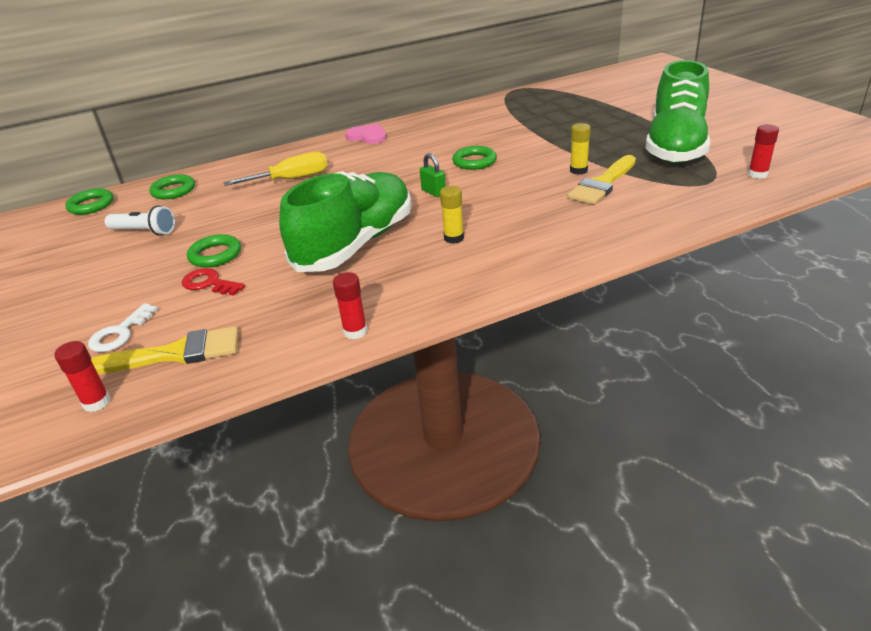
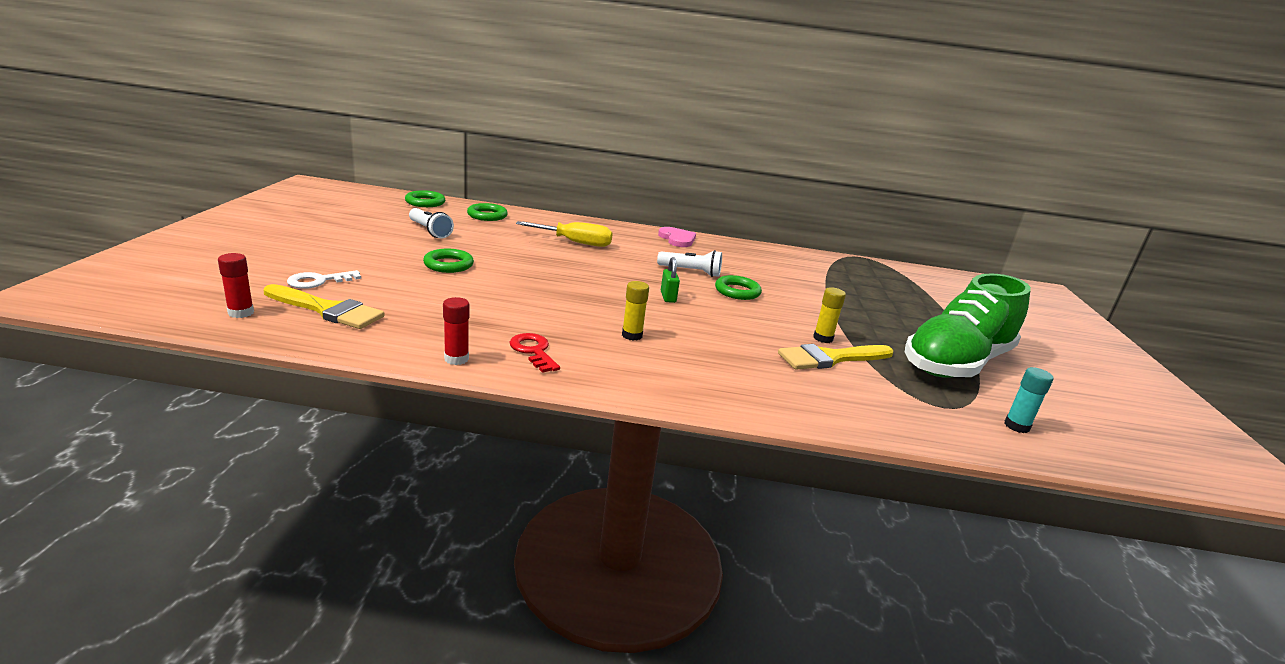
camera: 25 degrees right, 10 degrees down
red key [182,268,245,296] -> red key moved to [510,333,560,373]
green shoe [279,171,412,272] -> none
red glue stick [748,124,779,179] -> turquoise glue stick [1004,367,1054,433]
none -> white flashlight [657,250,722,277]

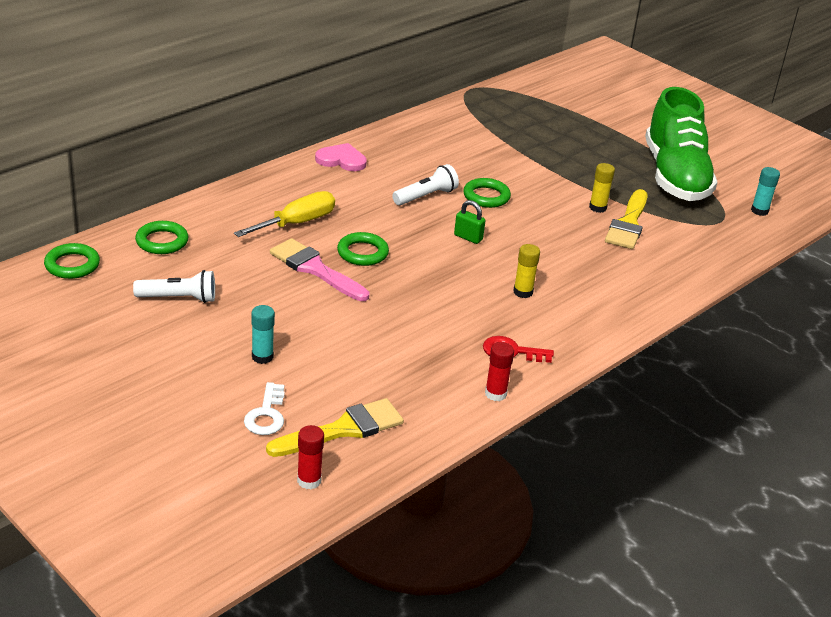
camera: 50 degrees left, 10 degrees up
green ring [423,249,474,273] -> green ring moved to [337,232,389,266]
none -> turquoise glue stick [252,305,275,364]
none -> pink brush [270,238,369,301]

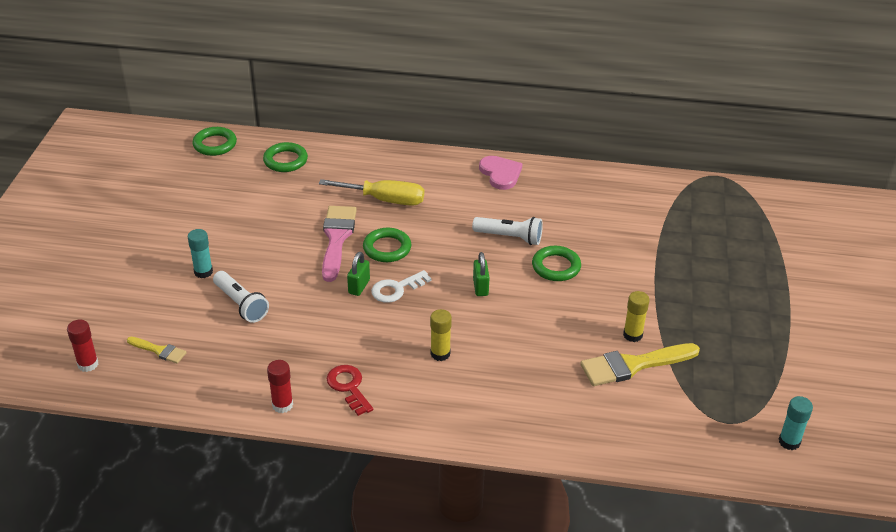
camera: 55 degrees right, 5 degrees up
white flashlight [133,270,215,303] -> white flashlight moved to [213,271,269,323]
white key [244,382,285,435] -> white key moved to [371,270,431,303]
yellow brush [266,398,404,457] -> yellow brush [127,337,187,364], size x0.53
green shoe [645,87,717,201] -> none
none -> green padlock [347,252,370,296]

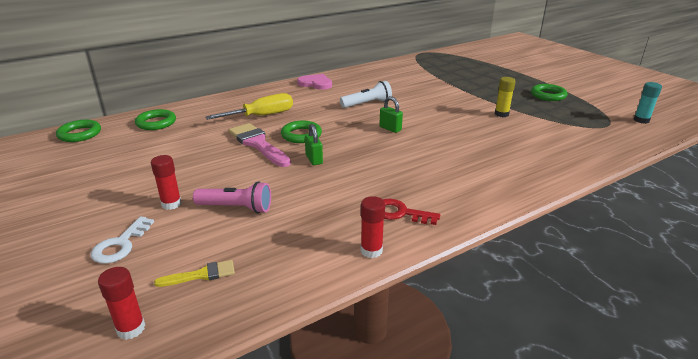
camera: 40 degrees left, 10 degrees down
turquoise glue stick [188,229,213,278] -> red glue stick [151,155,182,210]
white flashlight [213,271,269,323] -> pink flashlight [193,182,271,213]
white key [371,270,431,303] -> white key moved to [91,216,154,264]
yellow glue stick [430,309,452,361] -> none
green ring [532,246,581,281] -> green ring moved to [531,84,567,101]
yellow brush [580,343,700,386] -> none

